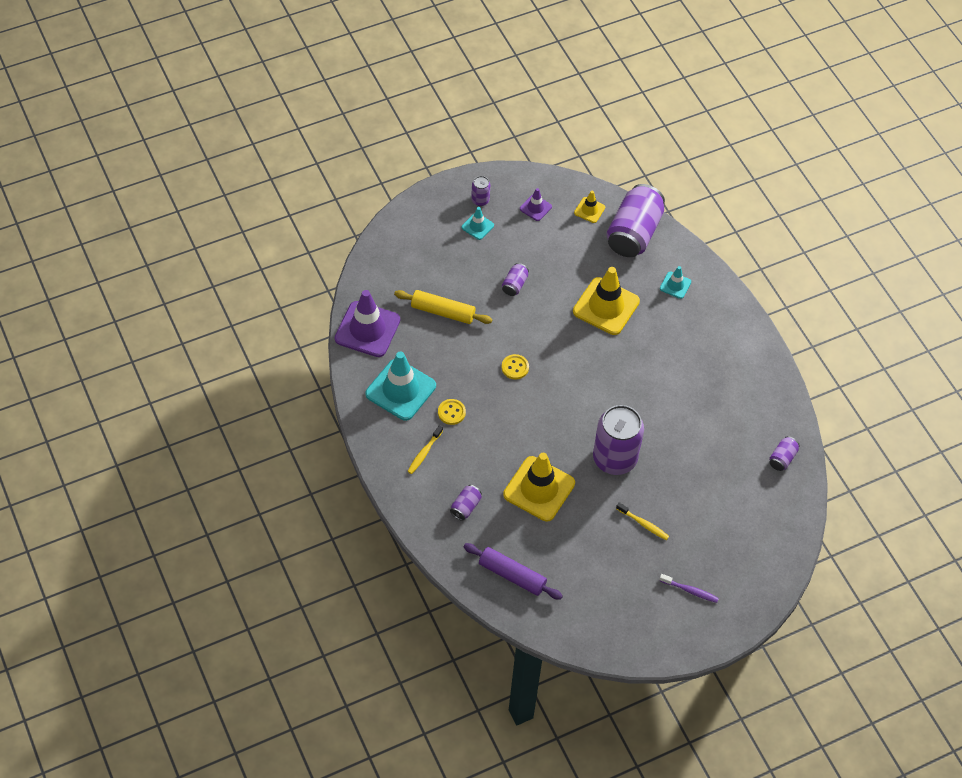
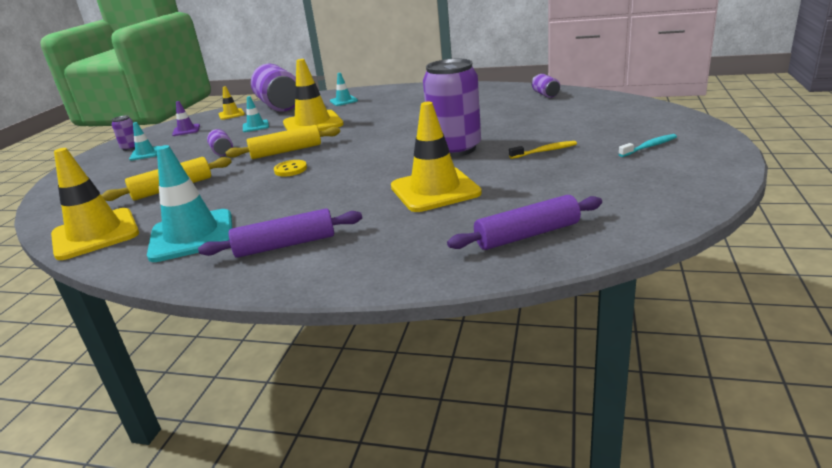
camera: 45 degrees left, 30 degrees down
purple traffic cone [335,290,400,357] -> yellow traffic cone [51,148,139,260]
yellow toothbrush [407,425,443,474] -> purple rolling pin [198,209,362,258]
yellow button [438,399,466,425] -> none
purple can [450,485,482,521] -> none
purple toothbrush [659,574,719,603] -> turquoise toothbrush [619,134,677,157]
none -> yellow rolling pin [226,125,340,159]
none -> turquoise traffic cone [243,96,269,132]

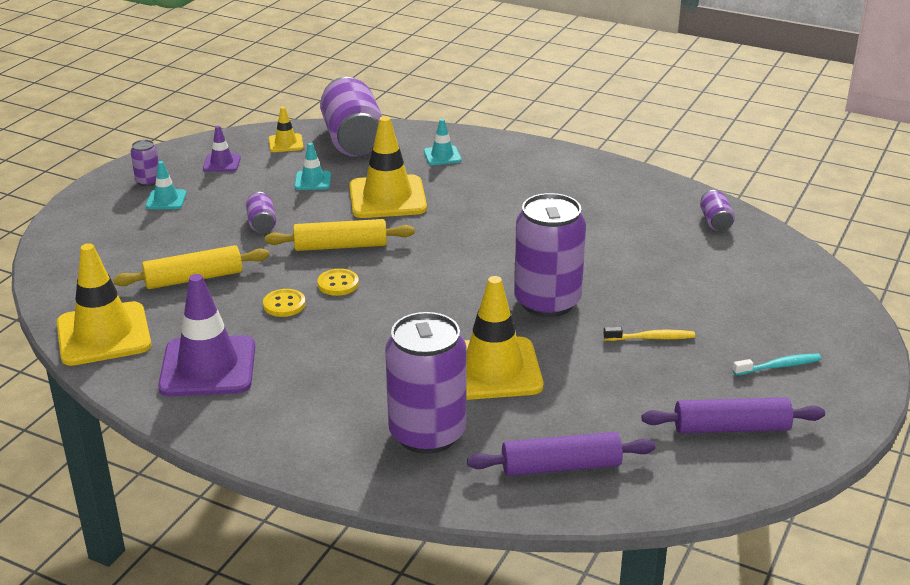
camera: 10 degrees right, 5 degrees up
turquoise traffic cone [147,145,232,262] -> purple traffic cone [158,274,255,397]
purple rolling pin [198,209,362,258] -> purple rolling pin moved to [641,397,825,434]
none -> yellow button [263,289,306,317]
none -> purple can [385,312,467,454]

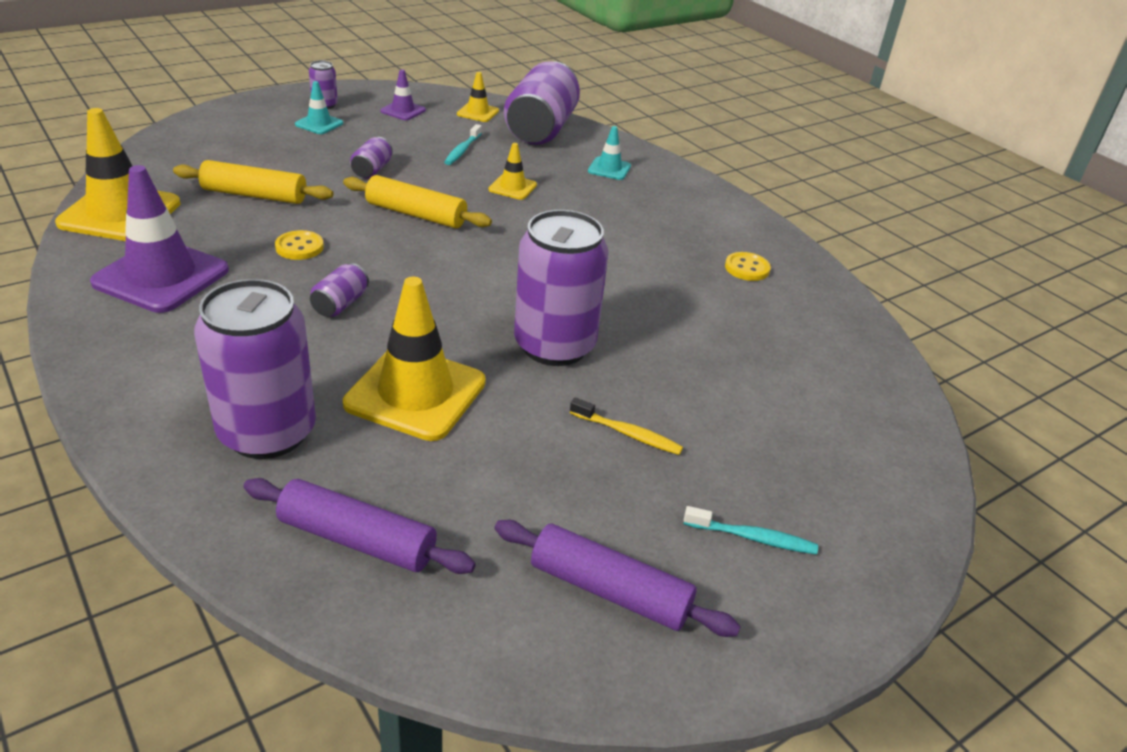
camera: 25 degrees right, 5 degrees up
turquoise traffic cone [294,143,331,190] -> turquoise toothbrush [444,124,482,165]
yellow button [317,269,359,296] -> yellow button moved to [725,252,771,281]
yellow traffic cone [349,116,427,218] -> yellow traffic cone [489,143,537,200], size x0.49
purple can [700,190,735,231] -> purple can moved to [310,263,369,317]

